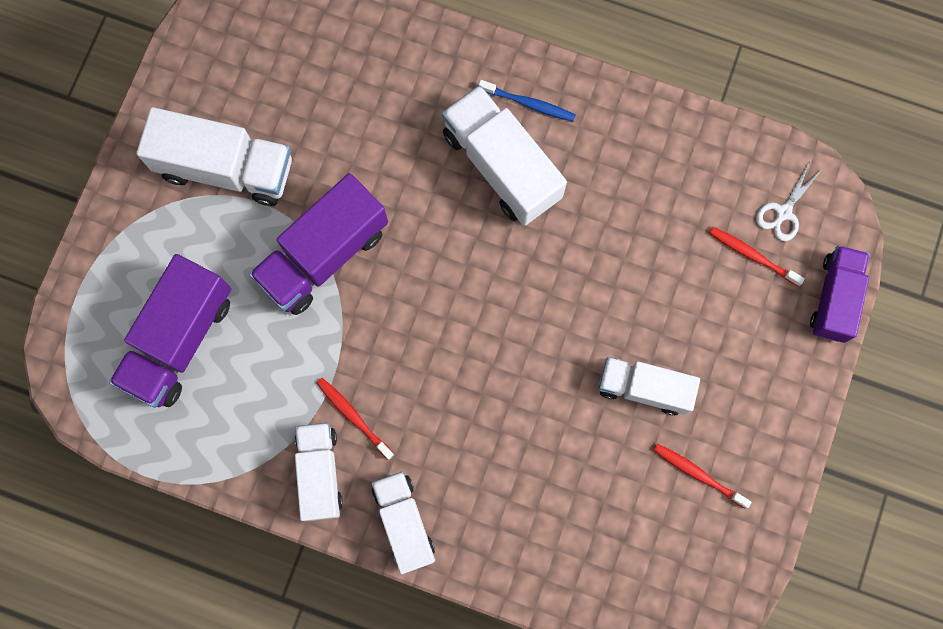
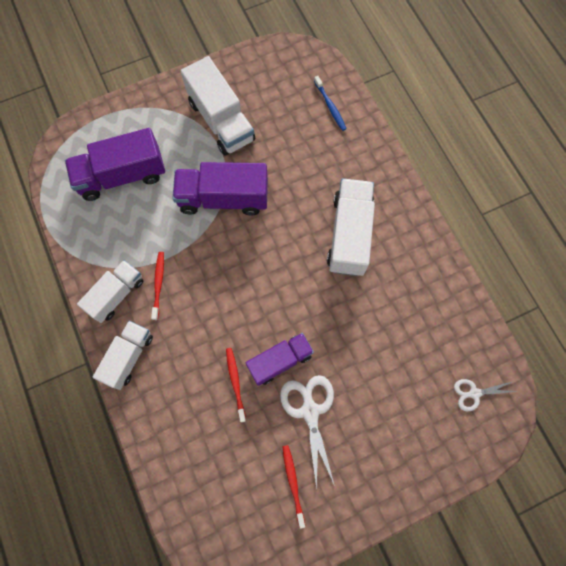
camera: 45 degrees right, 5 degrees down
blue toothbrush [478,80,576,122] -> blue toothbrush moved to [314,76,347,131]
white truck [599,357,700,416] -> white scissors [280,375,335,490]
red toothbrush [709,226,805,287] -> red toothbrush moved to [226,348,246,422]
purple truck [810,245,870,343] -> purple truck moved to [246,333,314,386]

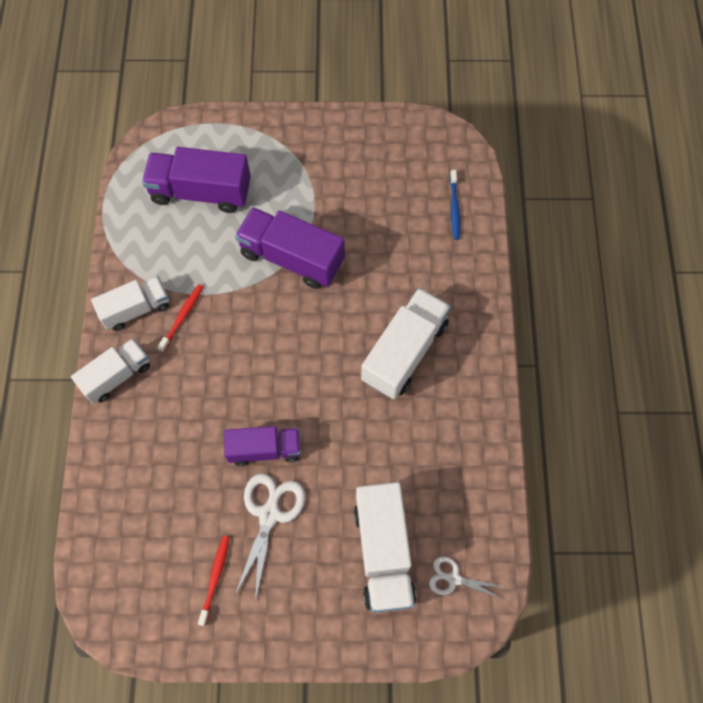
camera: 25 degrees right, 5 degrees down
white truck [181,56,255,156] -> white truck moved to [354,482,416,613]
red toothbrush [226,348,246,422] -> none

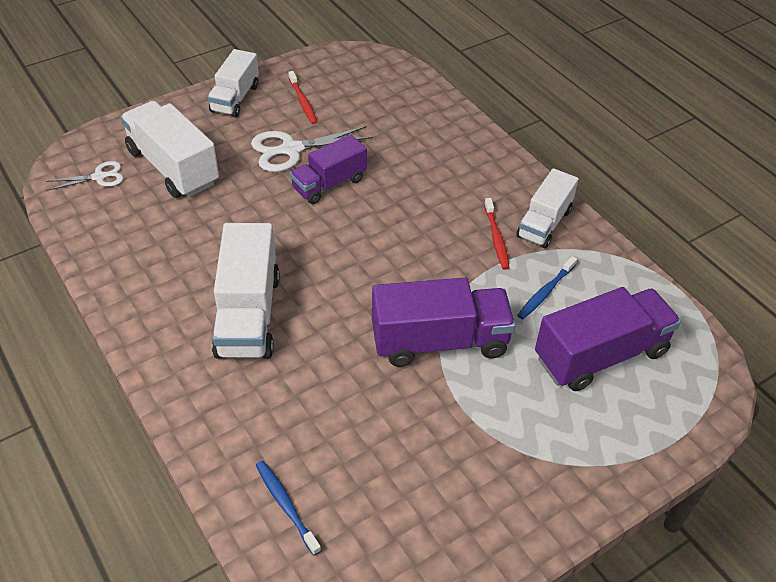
camera: 145 degrees right, 20 degrees down
white truck [71,338,150,404] -> white truck moved to [208,49,259,117]
white scissors [235,473,305,602] -> white scissors turned 90 degrees clockwise [251,126,373,172]
none -> blue toothbrush [517,256,577,319]

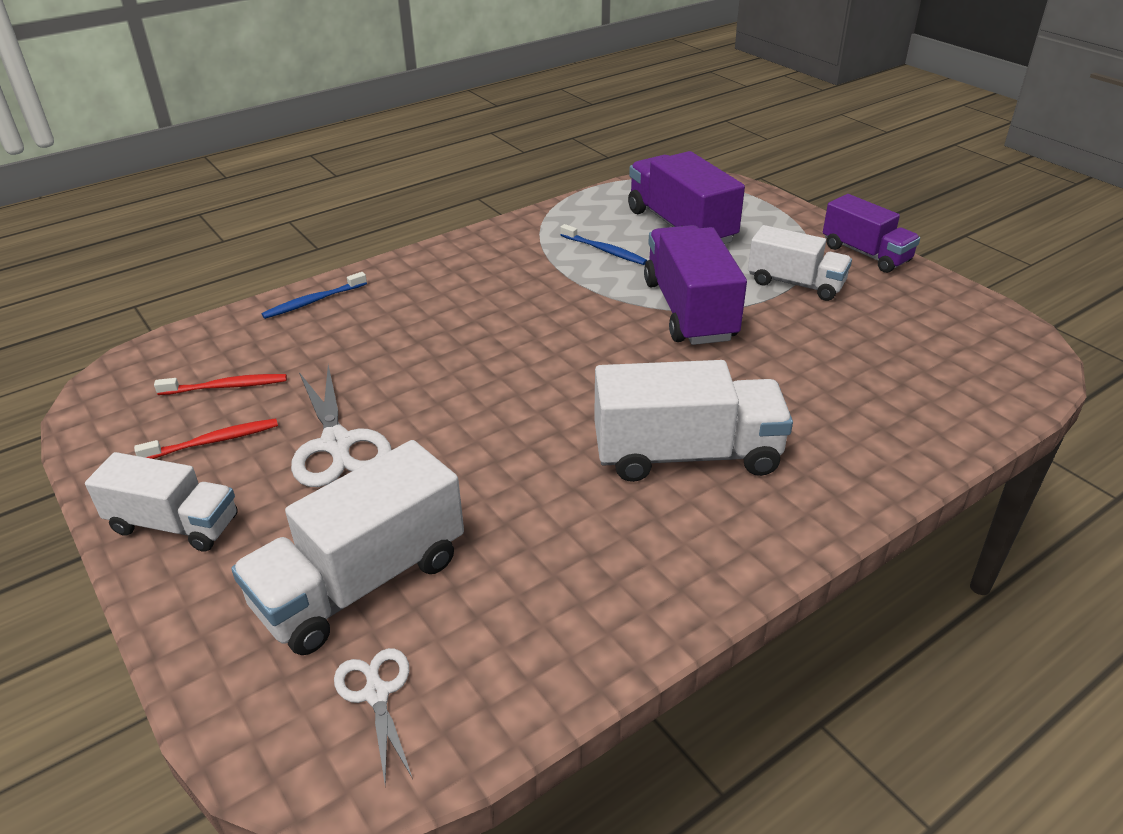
camera: 90 degrees left, 10 degrees down
blue toothbrush [256,460,321,556] -> blue toothbrush moved to [261,272,367,319]
purple truck [290,134,367,204] -> purple truck moved to [823,194,920,273]
red toothbrush [484,198,509,270] -> red toothbrush moved to [154,374,287,395]
white truck [516,168,579,248] -> white truck moved to [748,225,852,301]

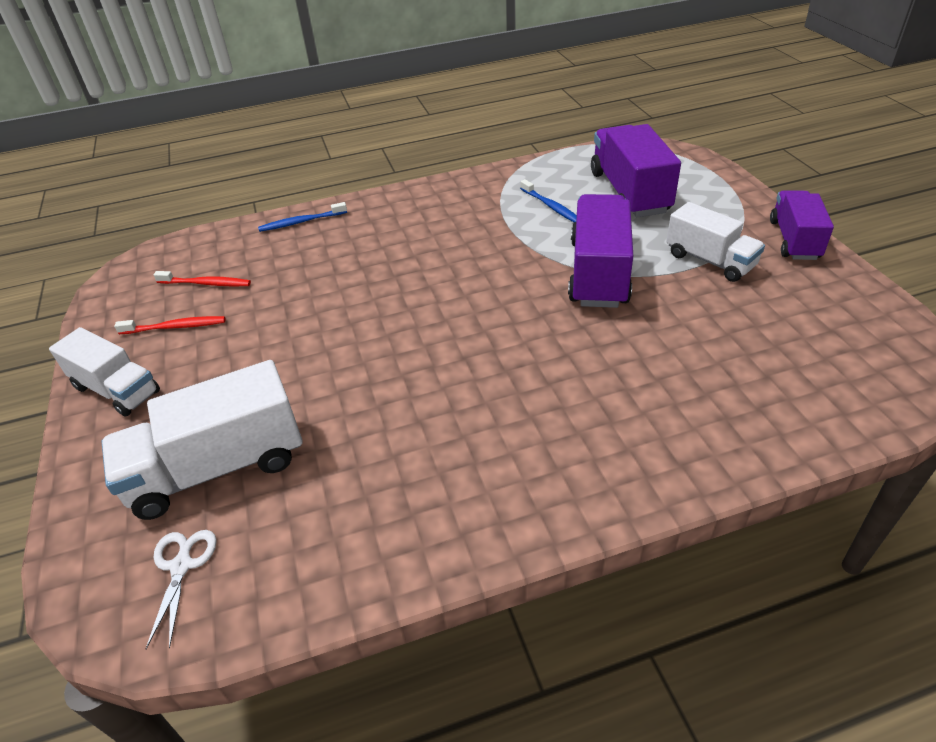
camera: 20 degrees right, 5 degrees up
white scissors [291,365,392,487] -> none
white truck [594,360,793,482] -> none
purple truck [823,194,920,273] -> purple truck turned 150 degrees counterclockwise [770,190,834,260]

